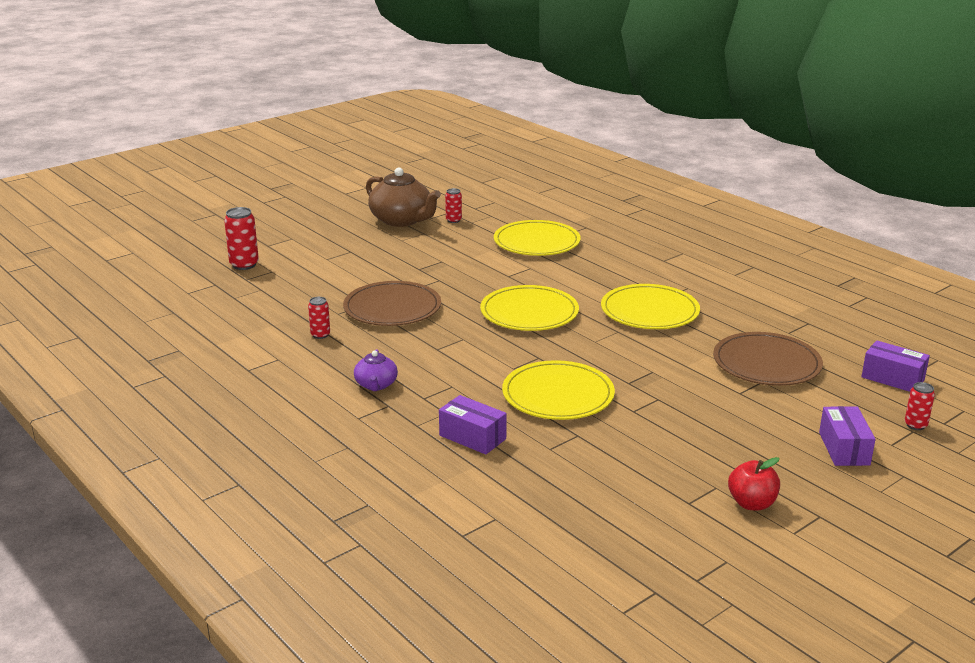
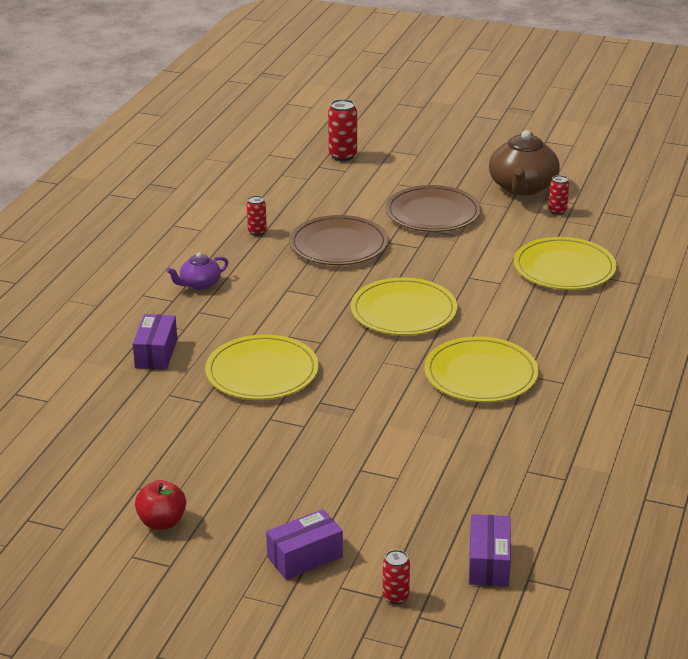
camera: 60 degrees right, 5 degrees up
brown plate [713,332,823,386] -> brown plate moved to [385,185,481,232]

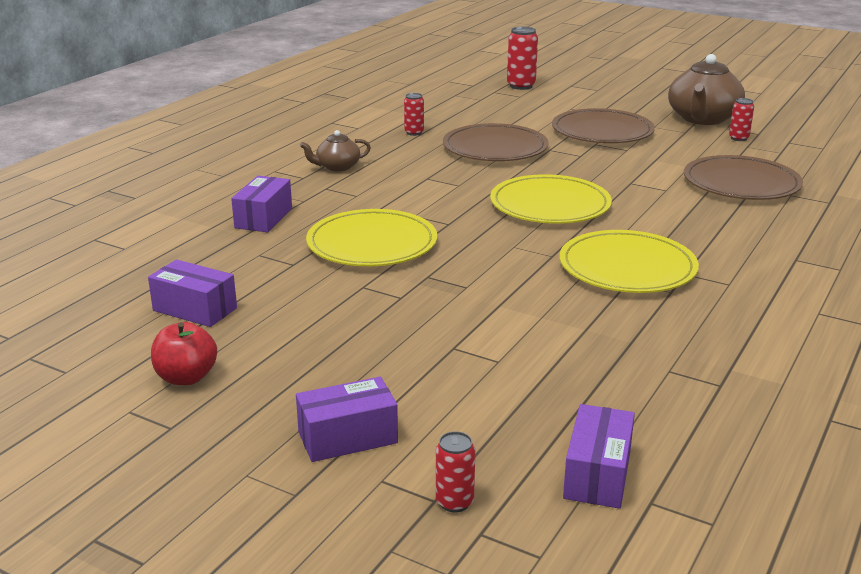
camera: 10 degrees right, 5 degrees down
purple teapot [167,253,228,290] -> brown teapot [300,130,371,171]
yellow plate [514,237,617,290] -> brown plate [684,155,803,200]
none -> purple box [148,260,237,327]

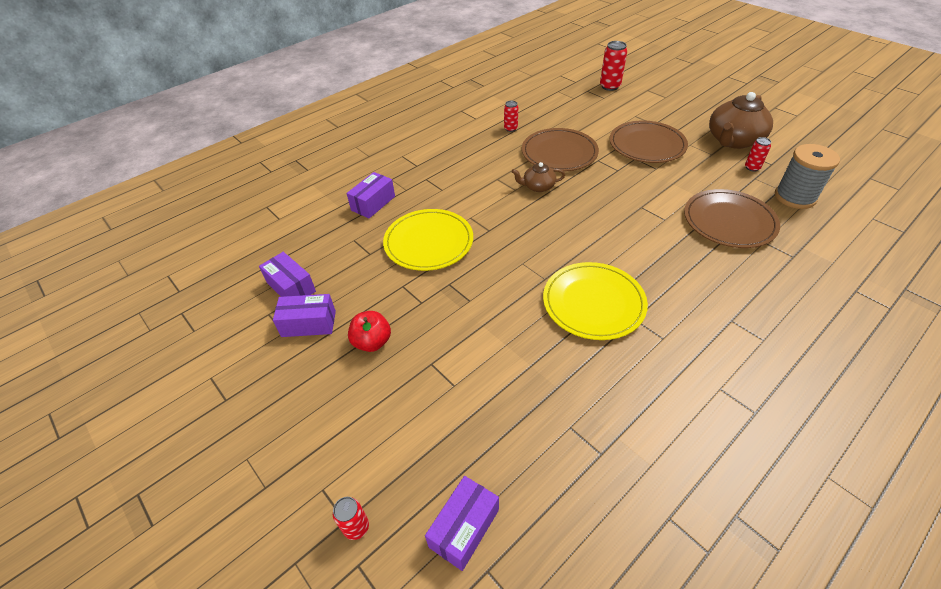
camera: 20 degrees right, 20 degrees up
red apple [151,322,217,385] -> red apple moved to [348,311,391,352]
purple box [296,377,398,462] -> purple box moved to [273,294,336,337]
brown teapot [300,130,371,171] -> brown teapot moved to [512,162,565,192]
yellow plate [490,174,612,224] -> none
none -> grey spool [775,144,840,209]

